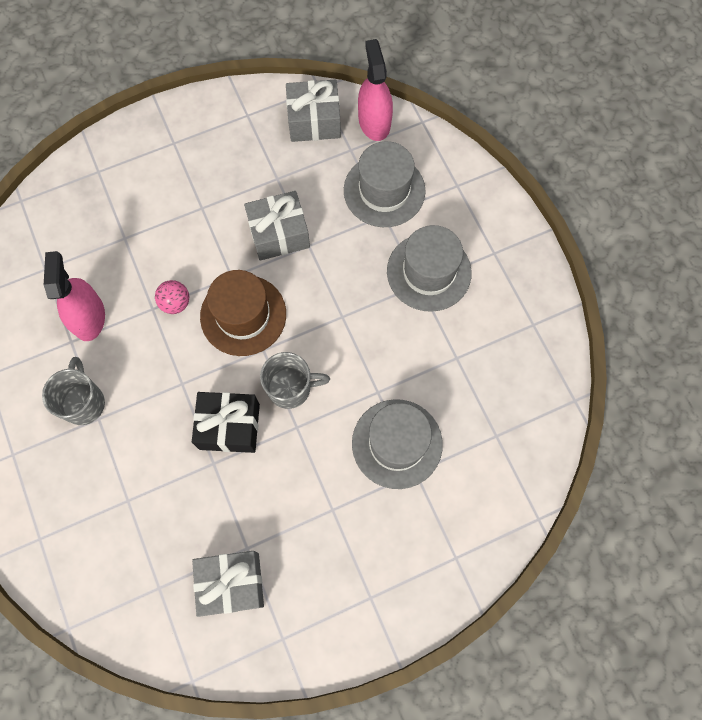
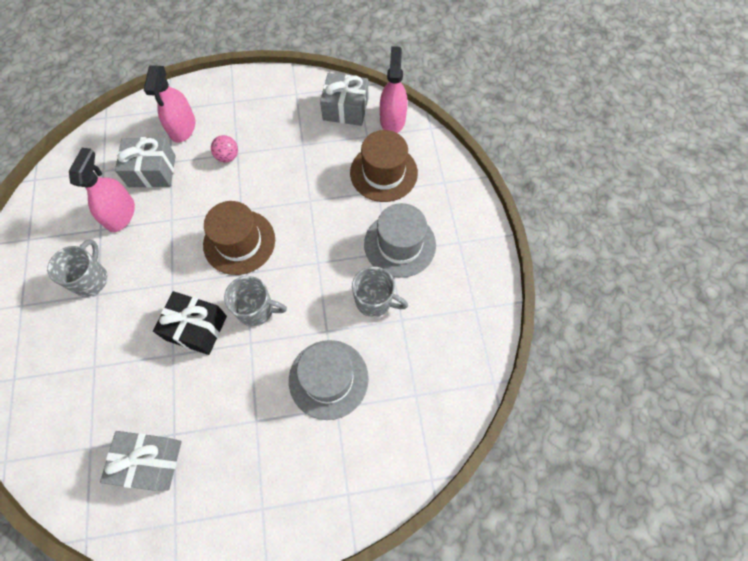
camera: 15 degrees right, 5 degrees down
pink ball [155,280,189,314] -> pink ball moved to [211,135,238,163]
grey gift [244,191,310,261] -> grey gift moved to [115,137,176,188]
grey hat [344,141,425,227] -> brown hat [350,130,418,202]
none -> pink spray bottle [144,66,195,143]
none -> grey mug [352,266,408,317]

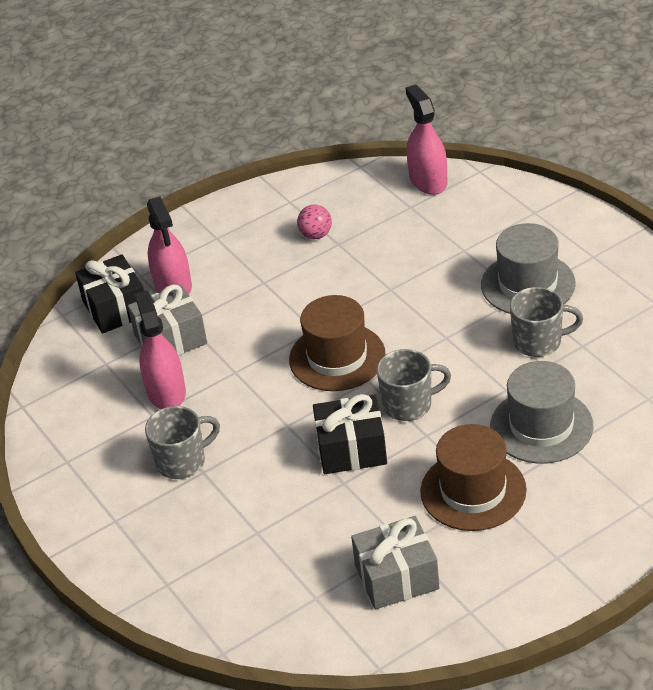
camera: 20 degrees left, 25 degrees down
grey mug [47,239,108,297] -> grey mug turned 75 degrees clockwise [145,406,220,479]
pink ball [211,135,238,163] -> pink ball moved to [297,205,332,239]
grey gift [320,73,368,126] -> none
brown hat [350,130,418,202] -> brown hat moved to [420,424,527,531]
none -> black gift [75,254,144,334]

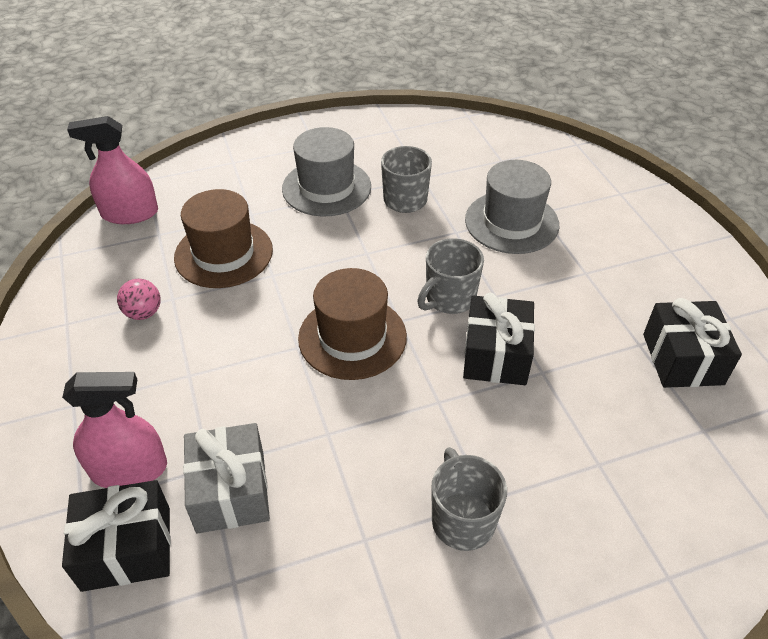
camera: 80 degrees left, 5 degrees up
pink spray bottle [135,291,186,409] -> none
grey gift [351,516,440,610] -> black gift [643,298,742,388]
grey mug [377,349,451,421] -> grey mug turned 135 degrees counterclockwise [417,238,484,314]
brown hat [420,424,527,531] -> brown hat moved to [174,189,273,288]

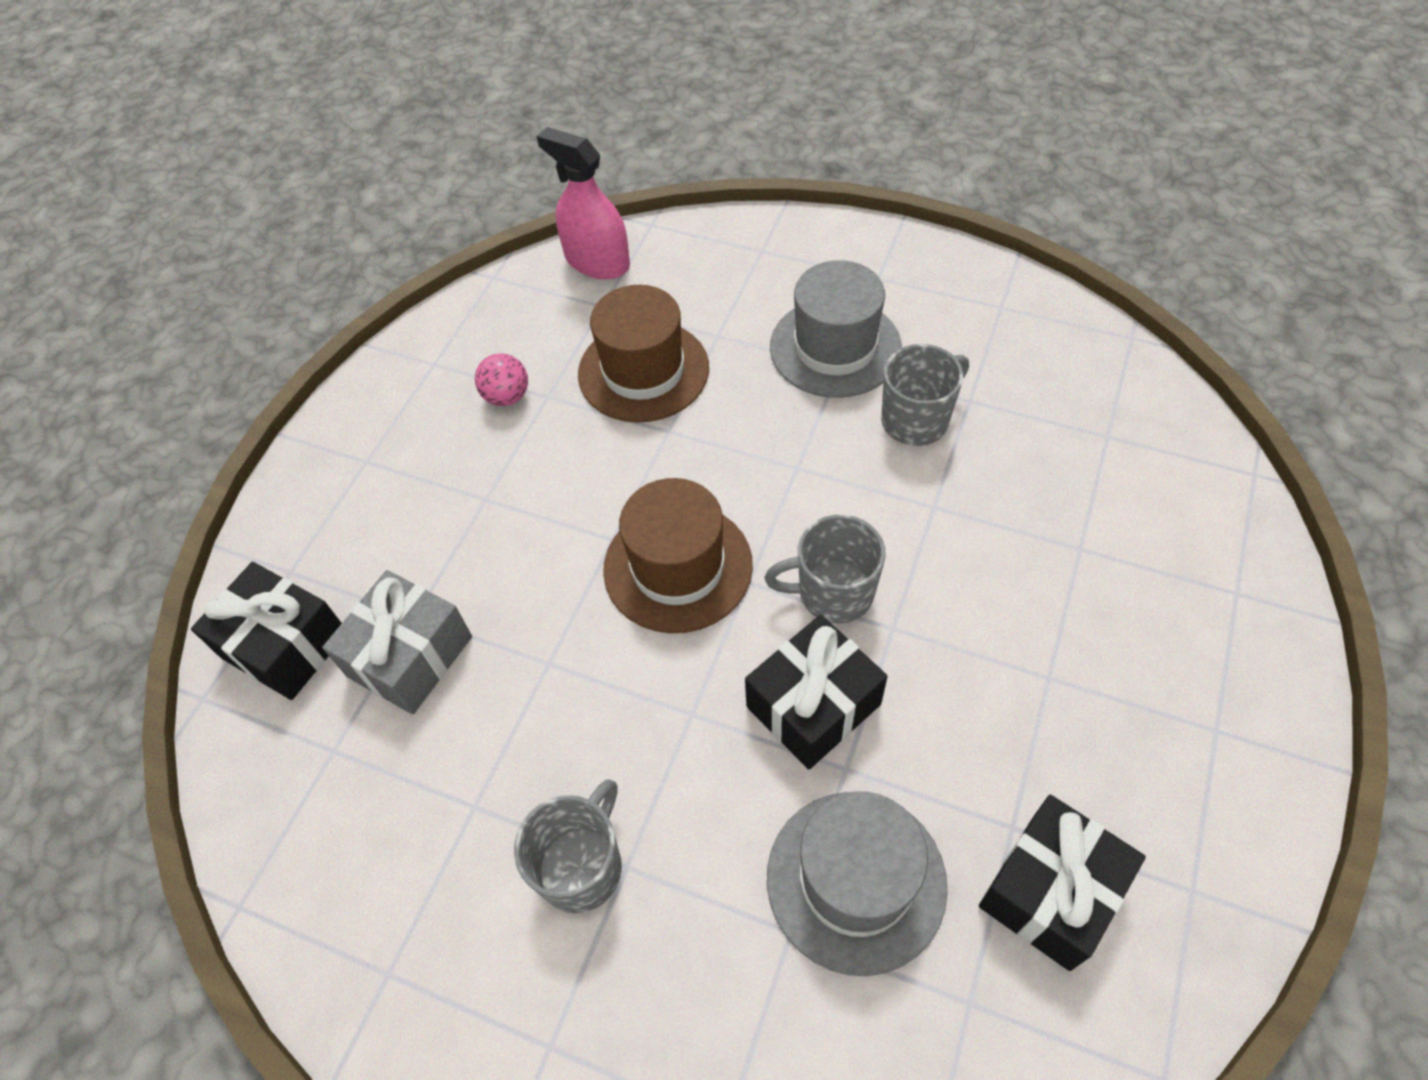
camera: 45 degrees right, 10 degrees up
pink spray bottle [62,372,167,488] -> none
grey hat [465,160,559,254] -> grey hat moved to [767,791,948,976]

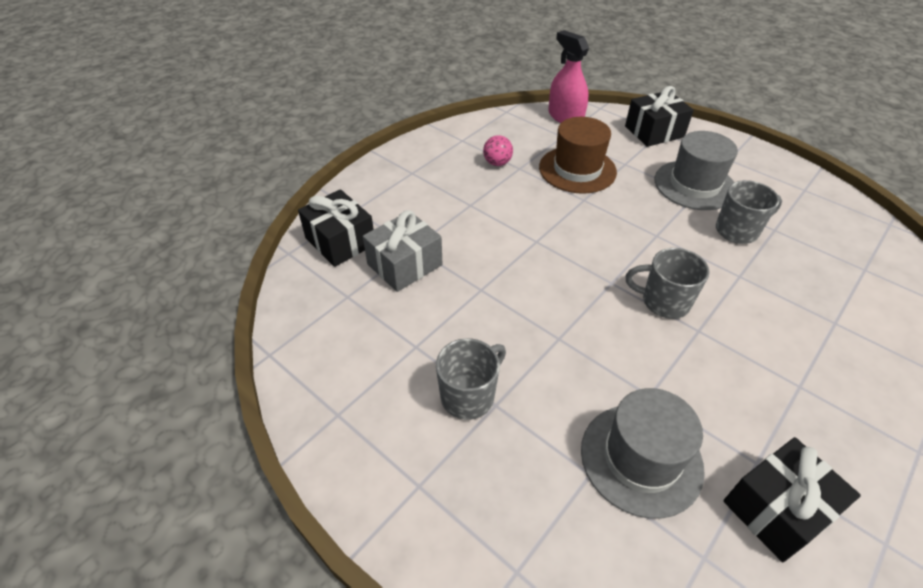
camera: 15 degrees right, 10 degrees down
brown hat [603,478,753,633] -> none
black gift [745,614,888,770] -> black gift moved to [625,86,694,147]

